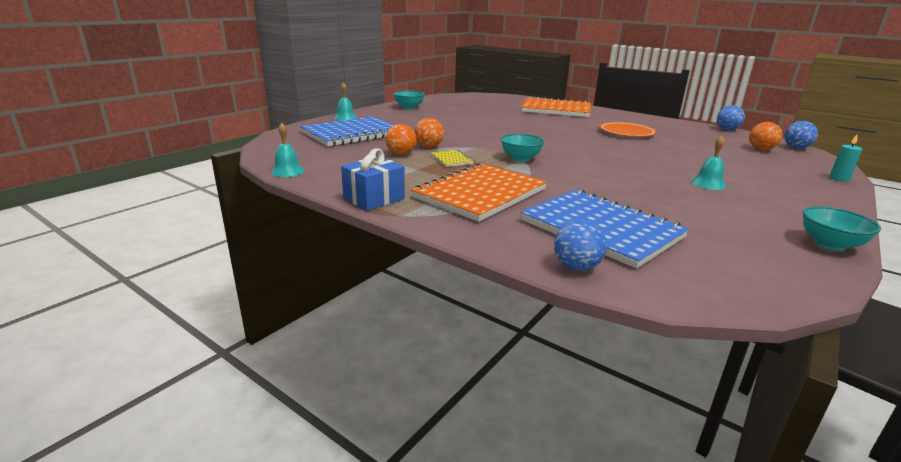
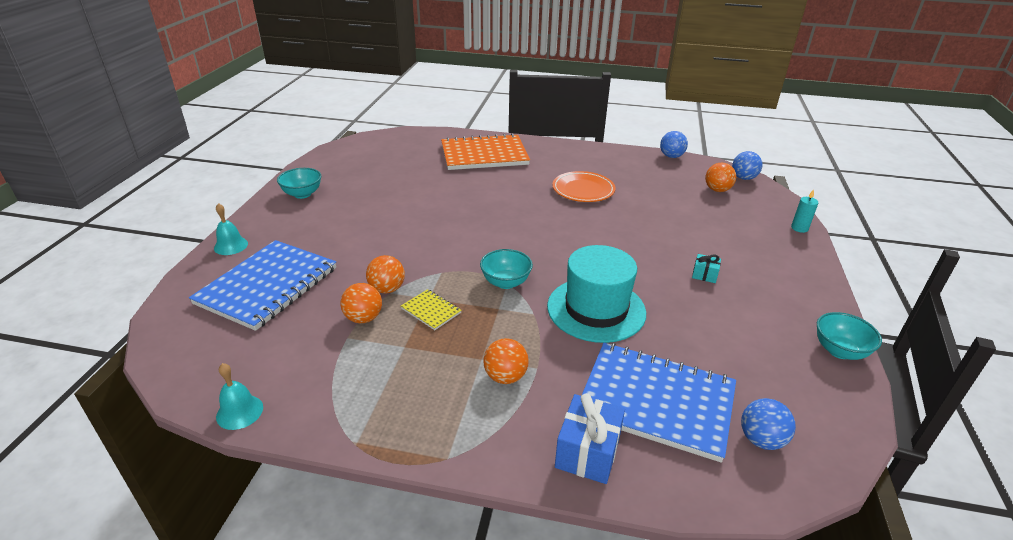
camera: 25 degrees left, 10 degrees up
blue gift [341,148,405,211] -> blue gift moved to [555,393,625,484]
orange notebook [411,162,547,222] -> orange ball [483,338,529,384]
blue ball [554,219,607,271] -> blue ball moved to [741,398,796,450]
turquoise bell [691,136,726,190] -> turquoise gift [692,254,721,283]
none -> turquoise hat [547,245,646,343]

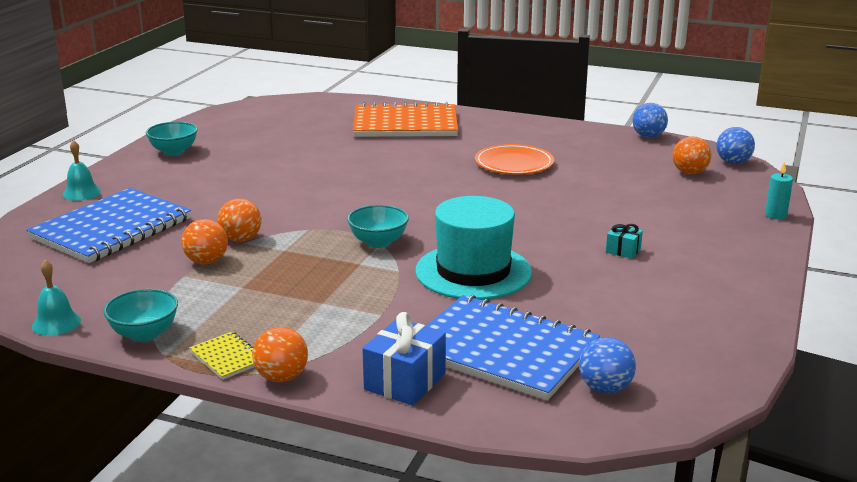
camera: 10 degrees right, 10 degrees down
yellow notebook [401,289,462,330] -> yellow notebook moved to [189,332,255,380]
orange ball [483,338,529,384] -> orange ball moved to [252,327,308,382]
turquoise bowl [817,312,882,360] -> turquoise bowl moved to [103,289,178,342]

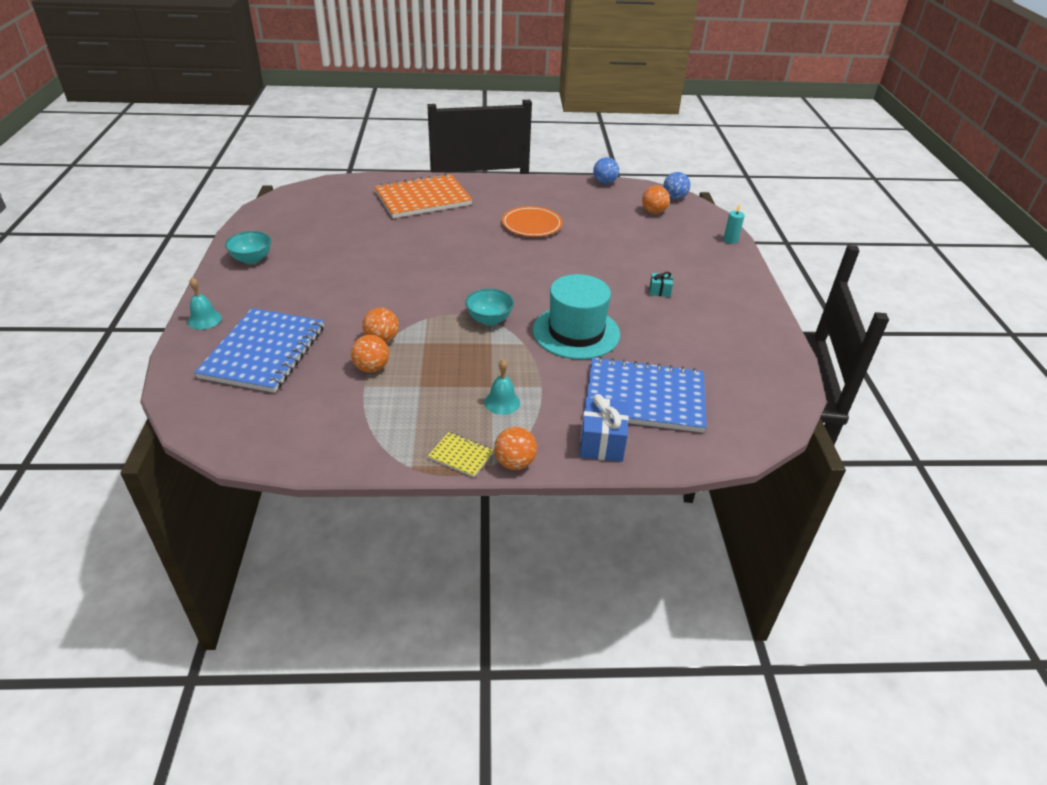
camera: 25 degrees left, 15 degrees up
turquoise bell [32,260,81,336] -> turquoise bell moved to [484,359,520,415]
turquoise bowl [103,289,178,342] -> none
blue ball [579,337,636,394] -> none

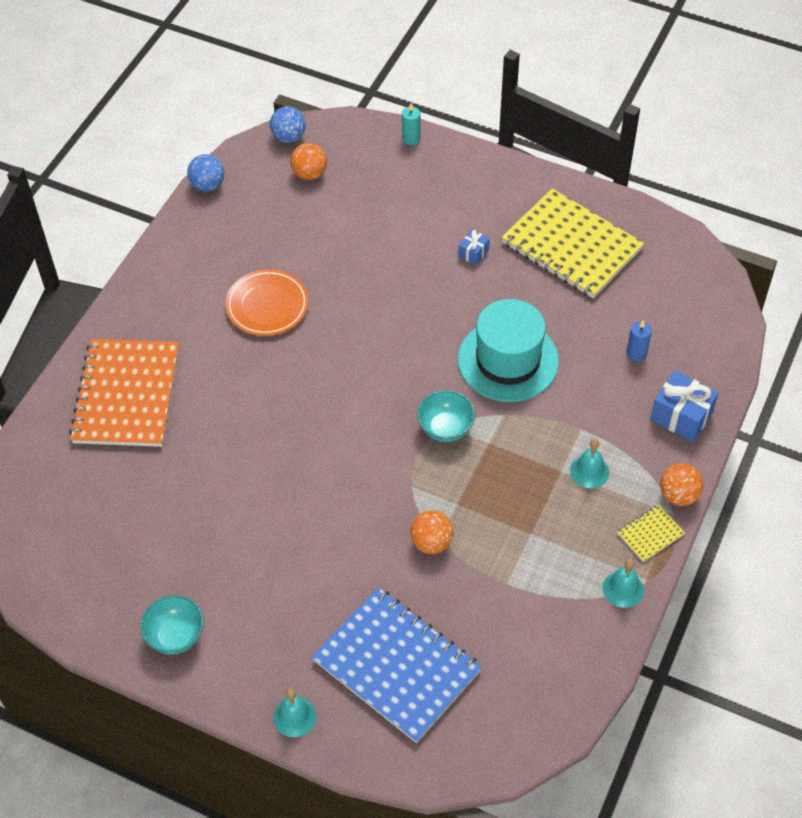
camera: 60 degrees left, 15 degrees up
orange ball [351,335,389,373] -> none
blue notebook [587,357,707,433] -> blue candle [627,320,652,361]
turquoise gift [649,272,673,297] -> blue gift [458,230,490,265]
none -> yellow notebook [501,188,644,298]
none -> turquoise bell [603,558,644,608]

